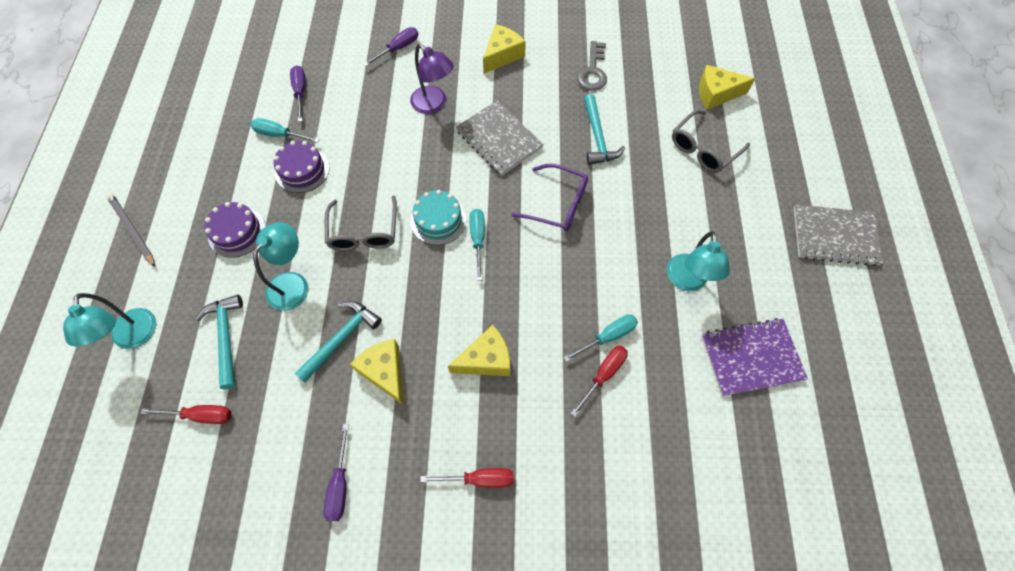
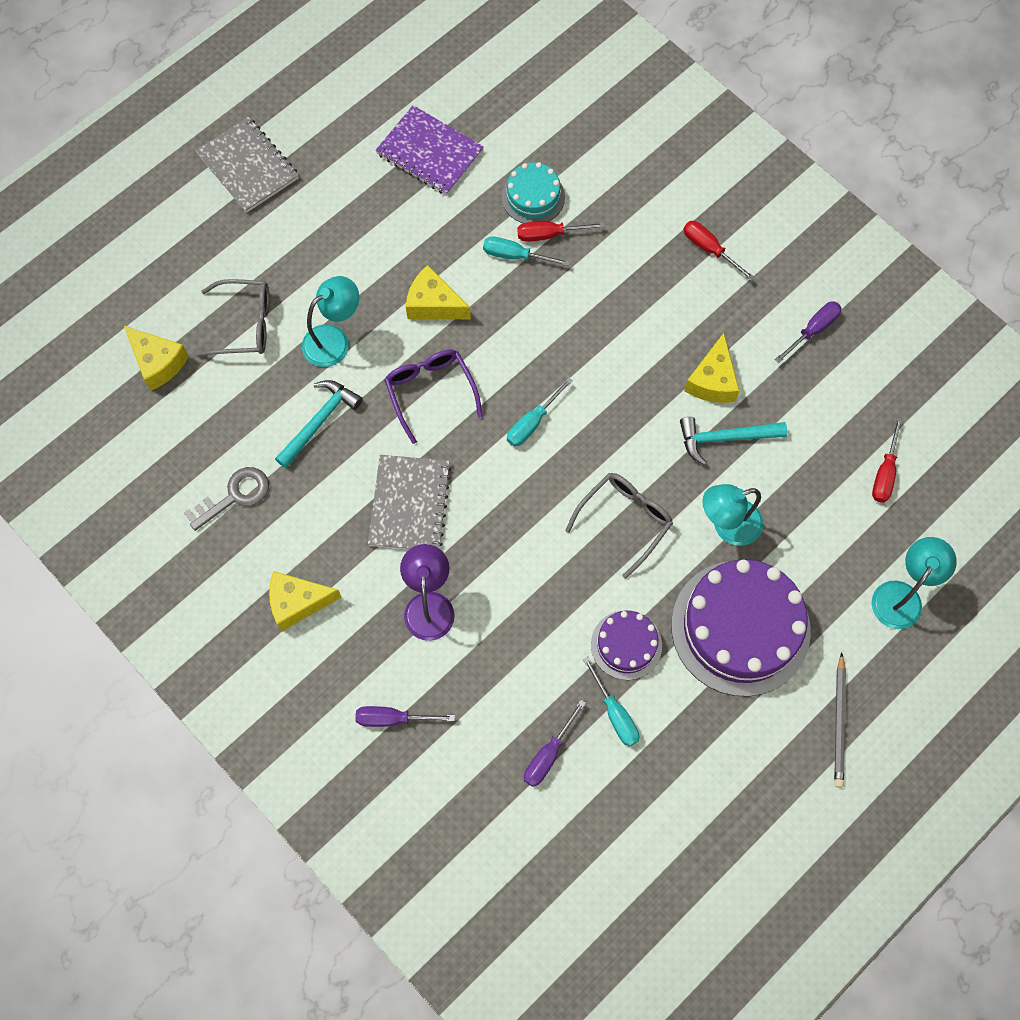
camera: 135 degrees left, 5 degrees up
red screwdriver [140,405,231,424] -> red screwdriver turned 120 degrees counterclockwise [872,417,903,503]
turquoise hammer [195,295,243,389] -> none
purple cake [204,202,266,258] -> purple cake [671,559,811,697], size x1.96
turquoise cake [410,190,467,245] -> turquoise cake moved to [502,162,565,223]
yellow cheese [447,325,510,376] -> yellow cheese moved to [406,265,471,319]
turquoise lamp [667,231,730,291] -> turquoise lamp moved to [302,276,359,367]

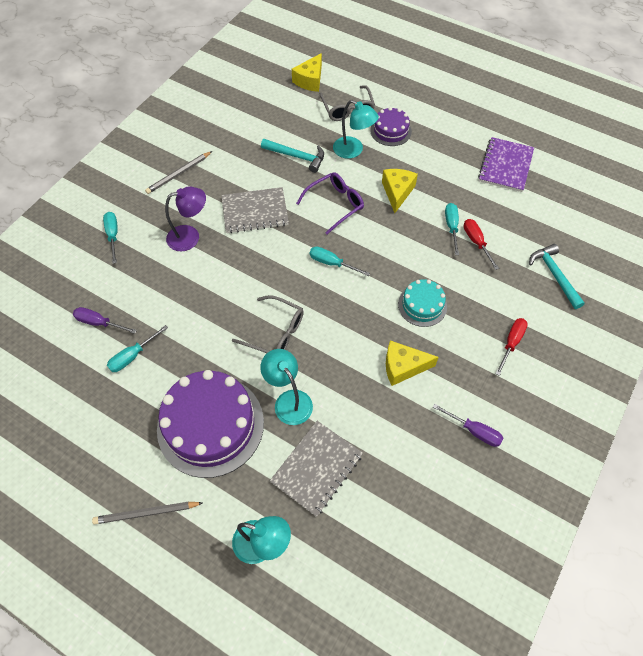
camera: 75 degrees right, 10 degrees down
grey key [184,467,269,531] -> none
grey notebook [196,117,299,213] -> grey notebook moved to [270,421,363,517]
yellow cheese [269,571,342,631] -> grey pencil [145,151,212,194]
purple screwdriver [356,706,455,727] -> turquoise screwdriver [103,212,118,264]
turquoise cake [502,162,565,223] -> turquoise cake moved to [398,279,447,327]
purple cake [591,610,662,680] -> purple cake moved to [370,107,412,146]
turquoise hammer [680,417,787,465] -> turquoise hammer moved to [529,244,585,309]
red screwdriver [872,417,903,503] -> none

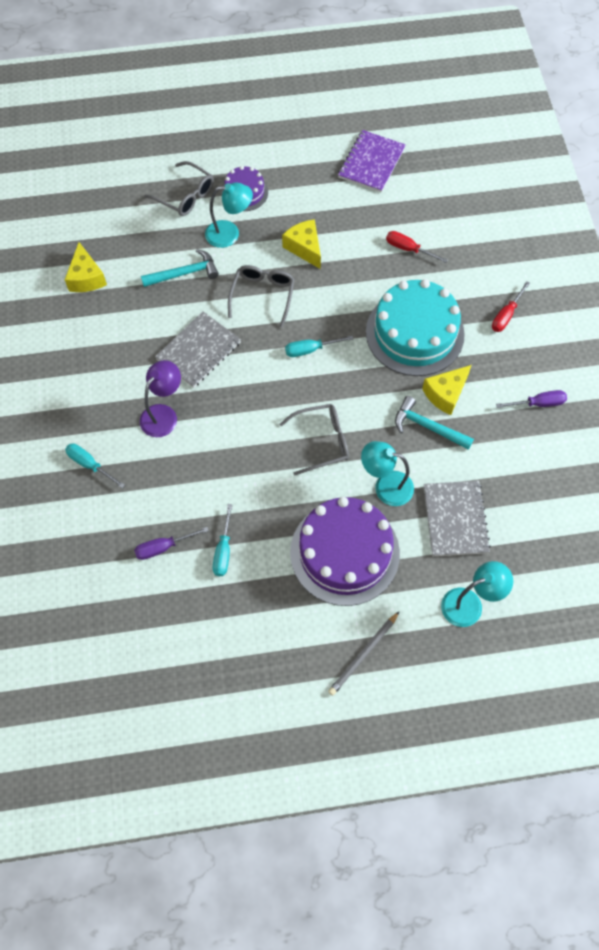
camera: 40 degrees left, 5 degrees up
grey pencil [145,151,212,194] -> none
yellow cheese [292,53,322,92] -> yellow cheese moved to [65,242,107,292]
purple glasses [296,172,364,234] -> grey glasses [228,265,295,328]
turquoise cake [398,279,447,327] -> turquoise cake [366,279,465,376], size x1.96
turquoise screwdriver [445,203,459,255] -> none
purple notebook [478,137,534,192] -> purple notebook turned 45 degrees clockwise [338,130,406,192]
red screwdriver [495,318,528,376] -> red screwdriver turned 135 degrees counterclockwise [492,281,530,332]
turquoise hammer [529,244,585,309] -> turquoise hammer moved to [395,396,474,450]

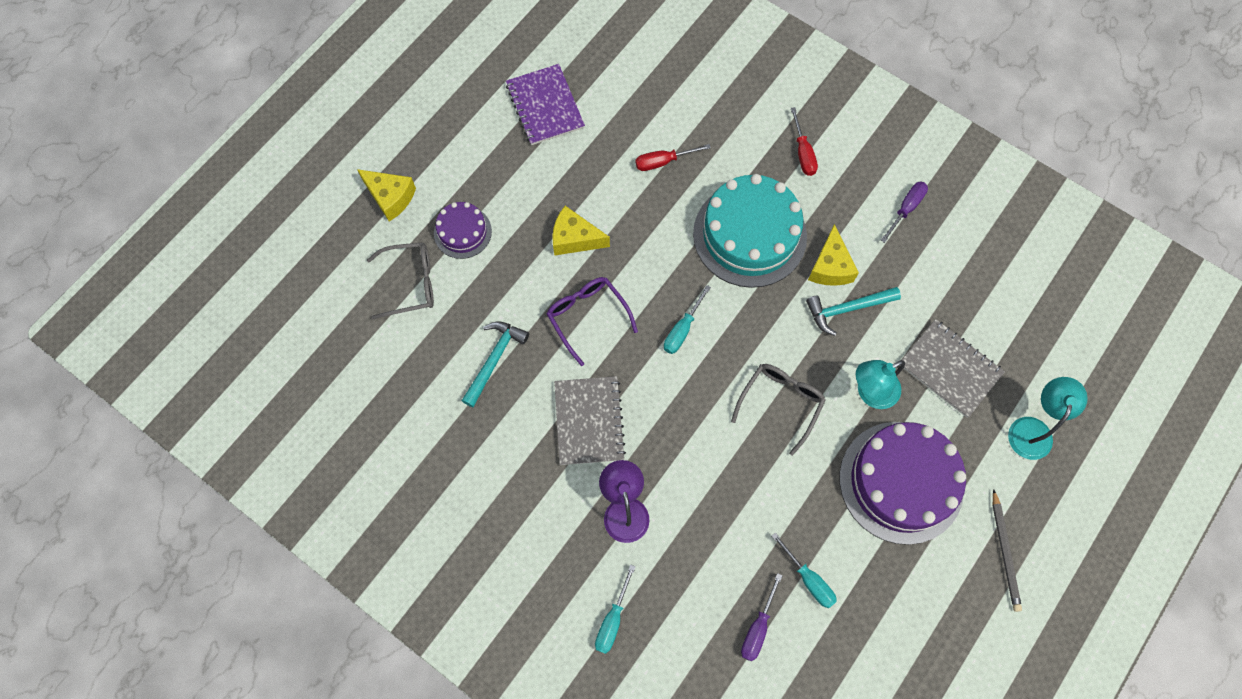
camera: 45 degrees left, 5 degrees up
yellow cheese [65,242,107,292] -> yellow cheese moved to [357,169,416,222]
turquoise screwdriver [65,443,125,488] -> turquoise screwdriver turned 60 degrees counterclockwise [595,564,636,654]
turquoise lamp [205,182,253,248] -> none
grey glasses [228,265,295,328] -> purple glasses [547,277,638,366]

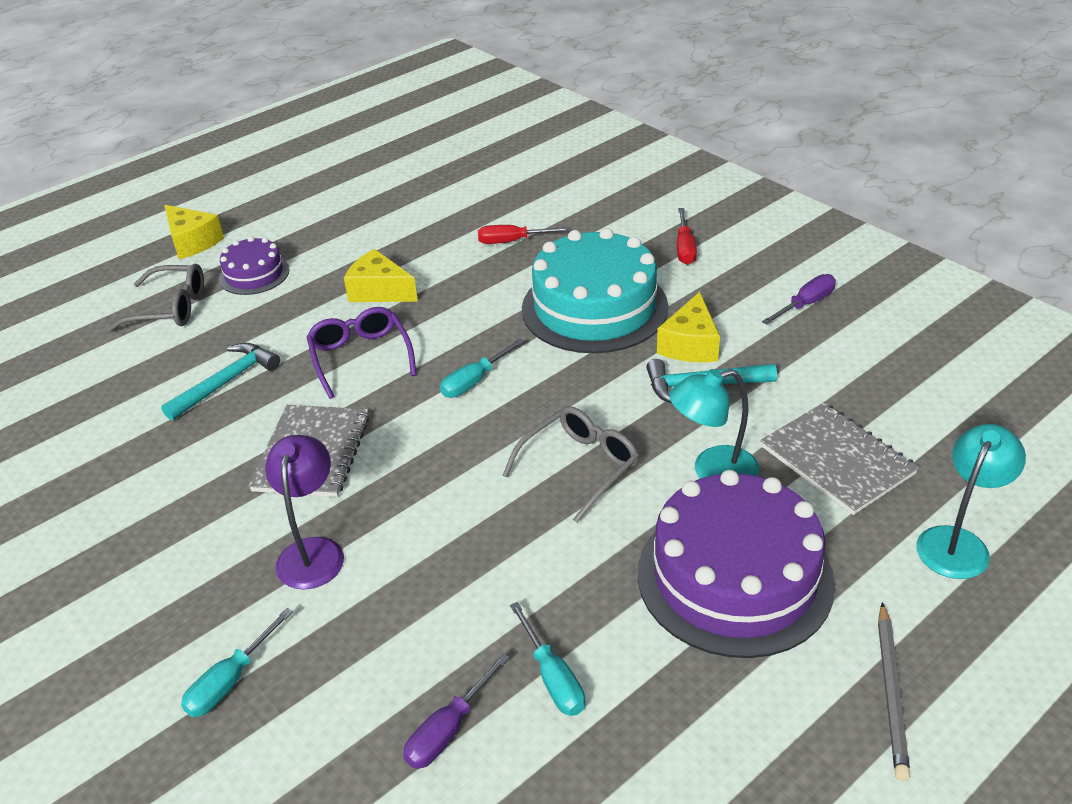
camera: 15 degrees right, 30 degrees down
purple notebook [506,64,585,145] -> none

